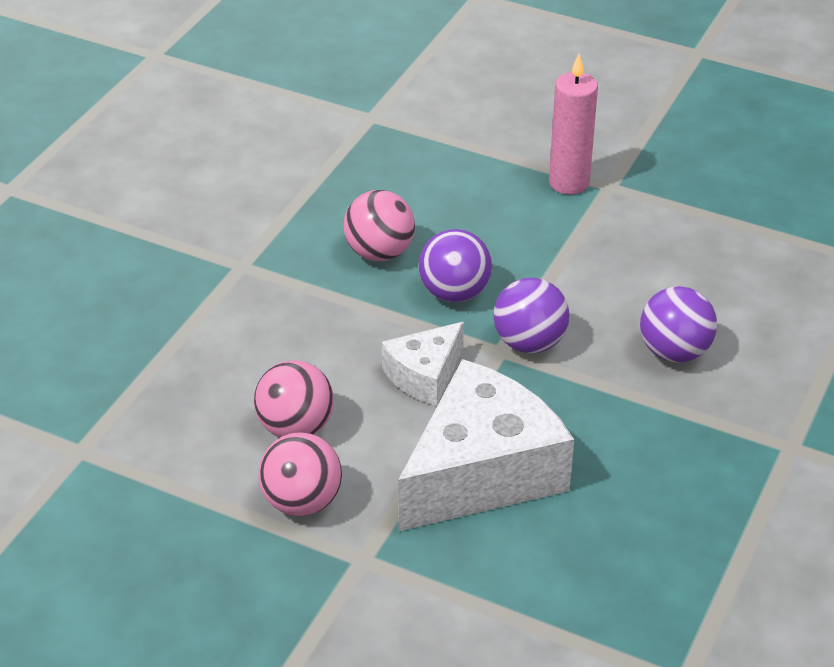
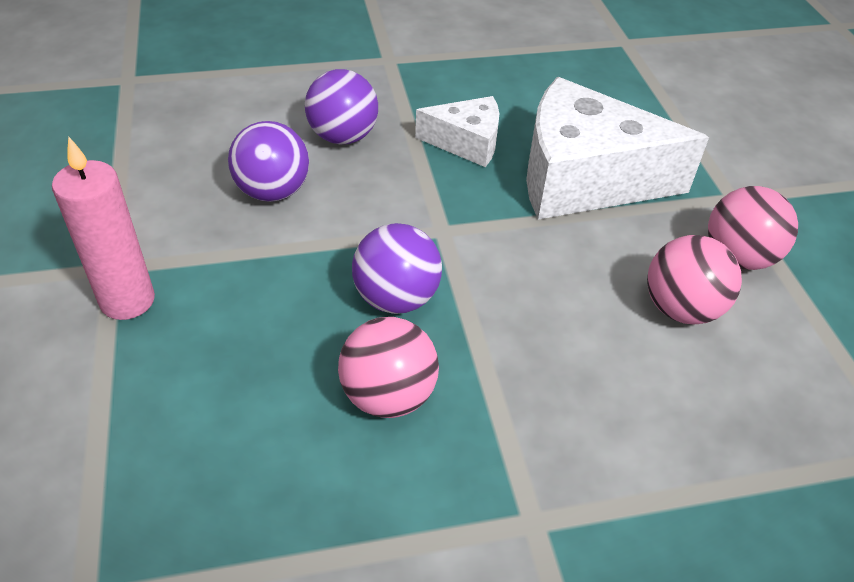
camera: 130 degrees left, 5 degrees up
white cheese [382,322,464,406] -> white cheese moved to [415,96,499,167]
purple ball [493,278,569,353] -> purple ball moved to [228,121,309,202]

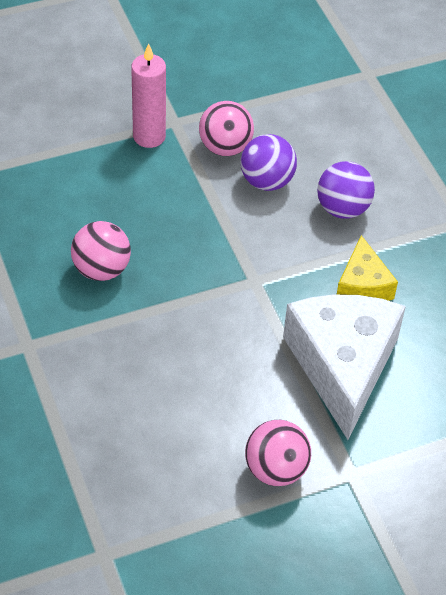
camera: 80 degrees right, 5 degrees up
purple ball [352,223,442,314] -> none
white cheese [415,96,499,167] -> yellow cheese [337,235,398,301]
pink ball [647,235,742,324] -> pink ball moved to [199,101,254,156]

